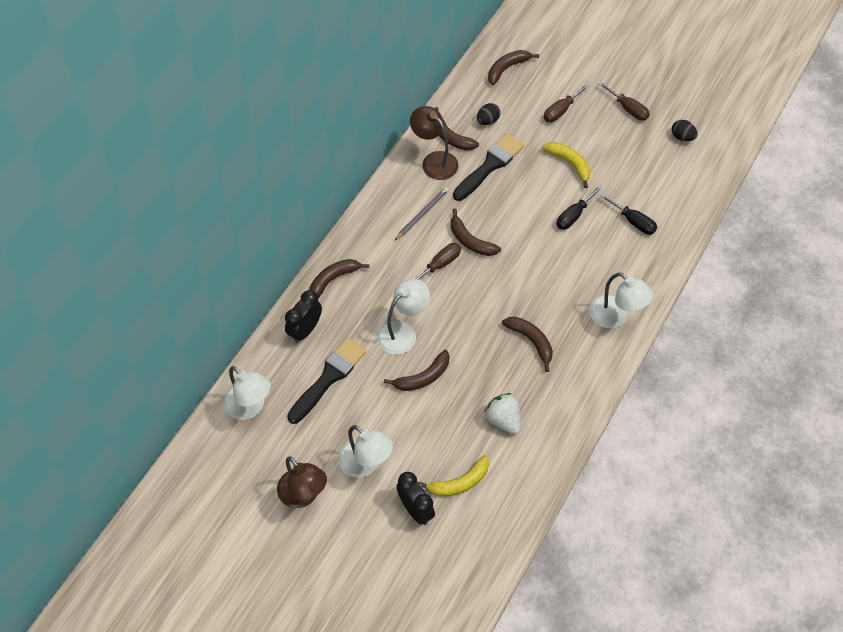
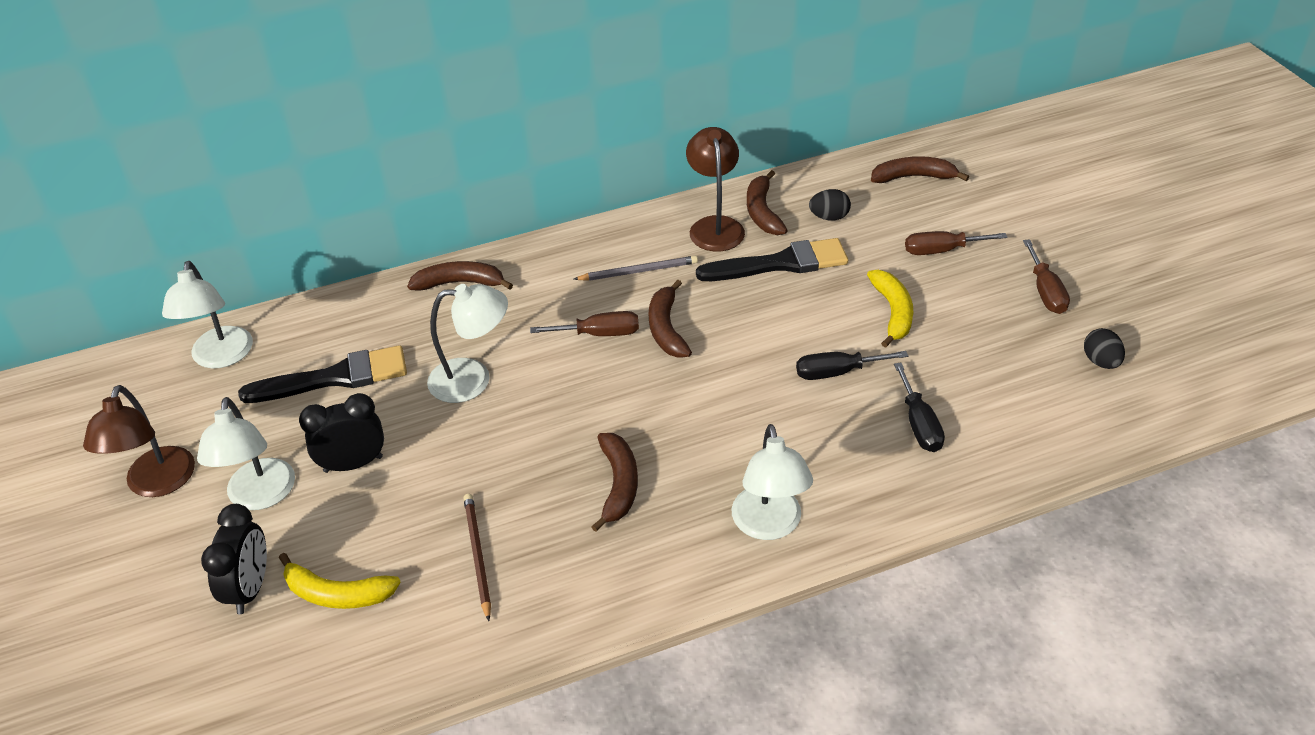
camera: 40 degrees right, 15 degrees down
black clock [285,290,322,343] -> black clock moved to [299,393,384,473]
brown banana [384,350,450,391] -> none
white strawberry [484,393,521,434] -> brown pencil [463,494,491,621]

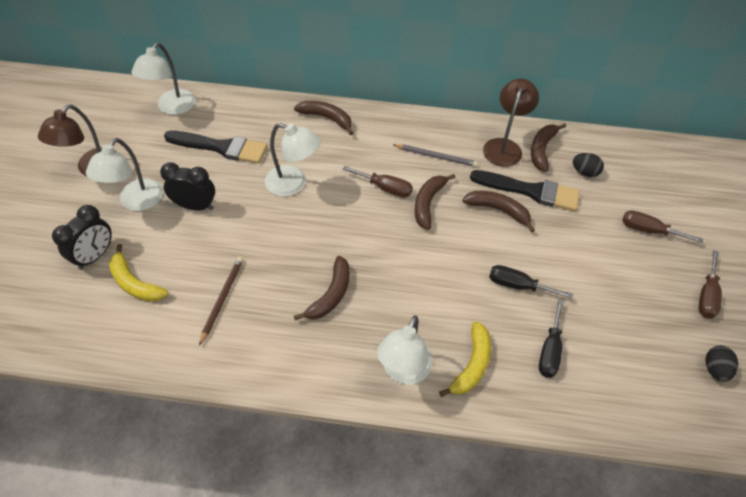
camera: 25 degrees right, 10 degrees up
yellow banana [867,270,913,348] -> yellow banana moved to [439,321,491,397]
brown banana [871,156,969,183] -> brown banana moved to [462,191,535,233]

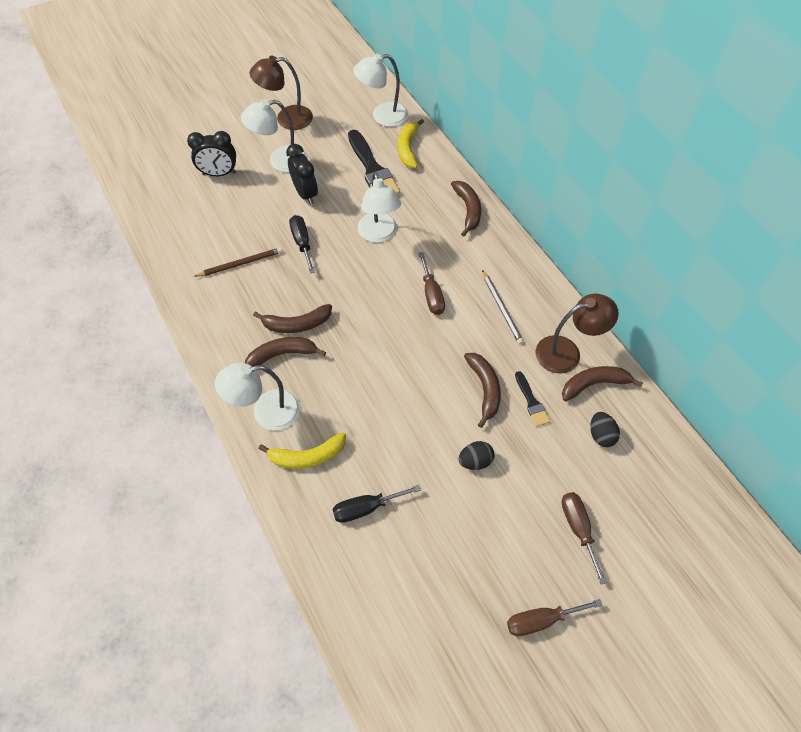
camera: 55 degrees right, 5 degrees up
yellow banana [109,244,168,302] -> yellow banana moved to [398,119,424,168]
brown banana [415,174,456,230] -> brown banana moved to [245,337,326,367]
black brush [470,170,580,211] -> black brush [515,371,550,427], size x0.51
black screwdriver [489,265,573,299] -> black screwdriver moved to [289,215,315,274]
black egg [705,346,738,382] -> black egg moved to [459,441,494,470]

